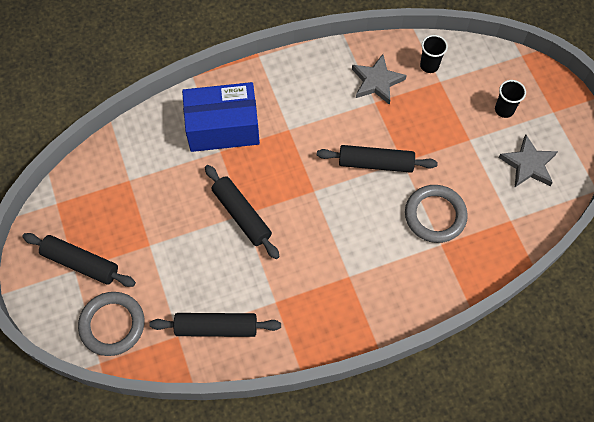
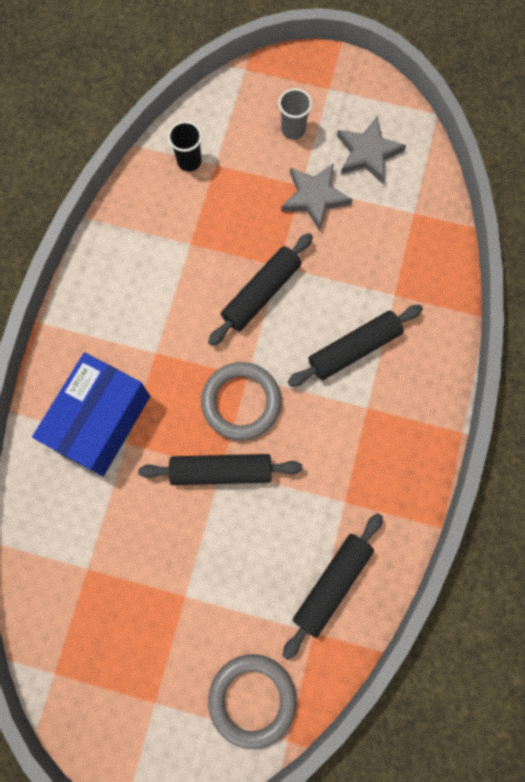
camera: 55 degrees left, 10 degrees up
black rolling pin [22,233,136,287] -> black rolling pin moved to [288,305,423,387]
grey star [352,54,407,105] -> grey star moved to [281,163,353,232]
grey ring [405,185,468,243] -> grey ring moved to [201,362,281,440]
black cup [495,80,526,118] -> grey cup [278,88,312,140]

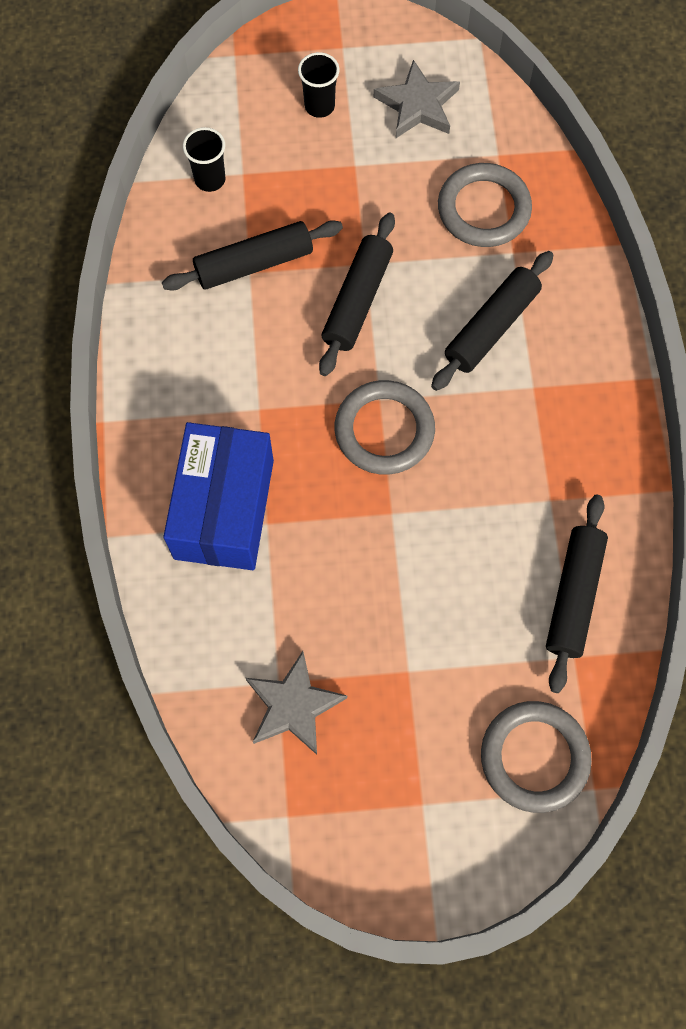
camera: 20 degrees left, 5 degrees down
black rolling pin [138,454,302,485] -> black rolling pin moved to [162,220,343,291]
grey cup [278,88,312,140] -> black cup [298,52,339,118]
grey star [281,163,353,232] -> grey star moved to [246,651,347,755]
none -> grey ring [438,163,532,247]

